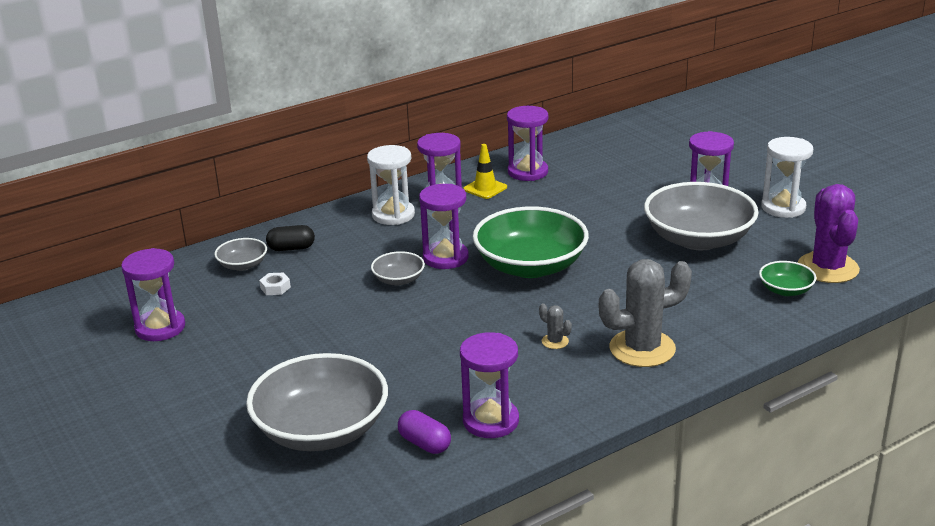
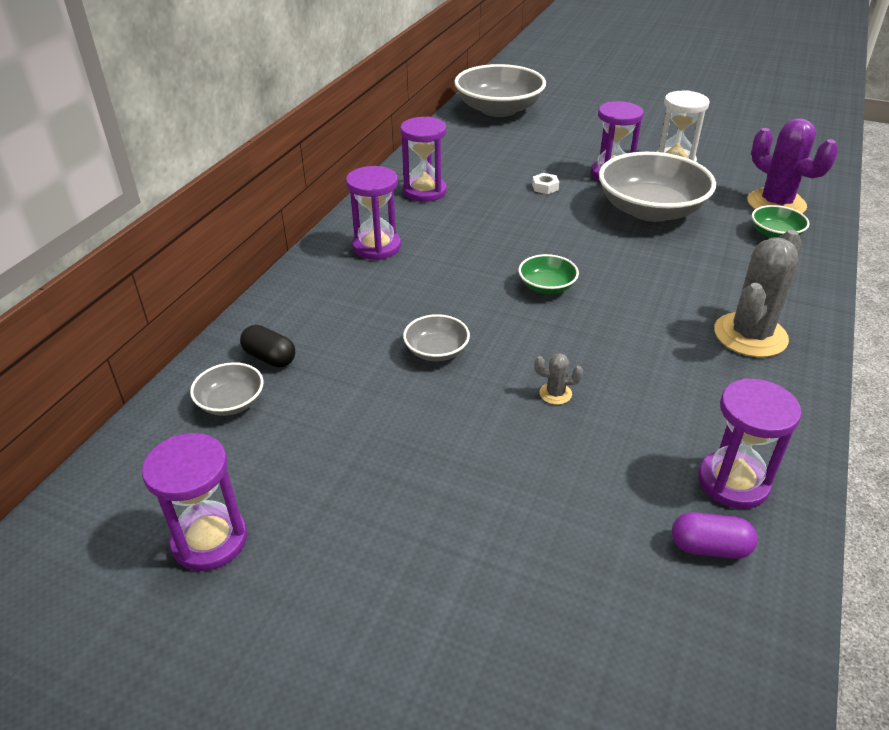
camera: 35 degrees left, 10 degrees up
grey bowl [246,353,388,451] -> grey bowl moved to [454,64,546,117]
white nut [259,273,291,295] -> white nut moved to [532,173,559,194]
black capsule [266,225,315,251] -> black capsule turned 75 degrees clockwise [240,325,295,368]
white hourglass [367,145,415,225] -> none
purple hourglass [419,184,469,269] -> none
yellow traffic cone [463,144,507,199] -> none
green bowl [473,207,589,278] -> green bowl [518,254,579,294], size x0.46
grey cactus [539,304,572,349] -> grey cactus moved to [534,353,583,405]

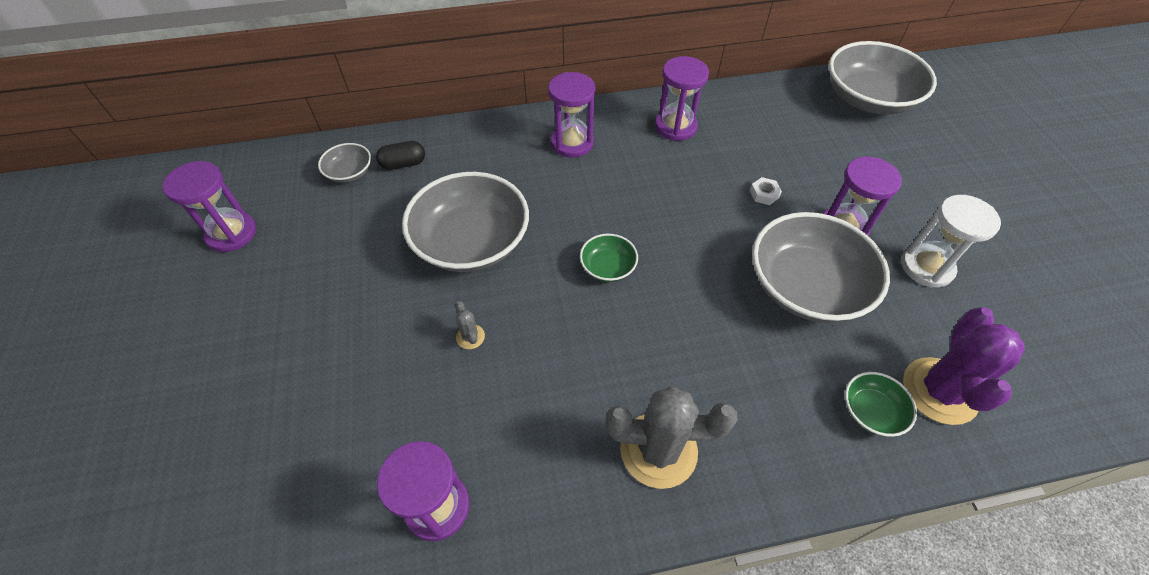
camera: 55 degrees right, 15 degrees up
black capsule [240,325,295,368] -> black capsule turned 75 degrees clockwise [376,141,425,170]
grey bowl [403,314,470,361] -> grey bowl [402,172,529,272], size x2.16
purple capsule [672,512,758,559] -> none

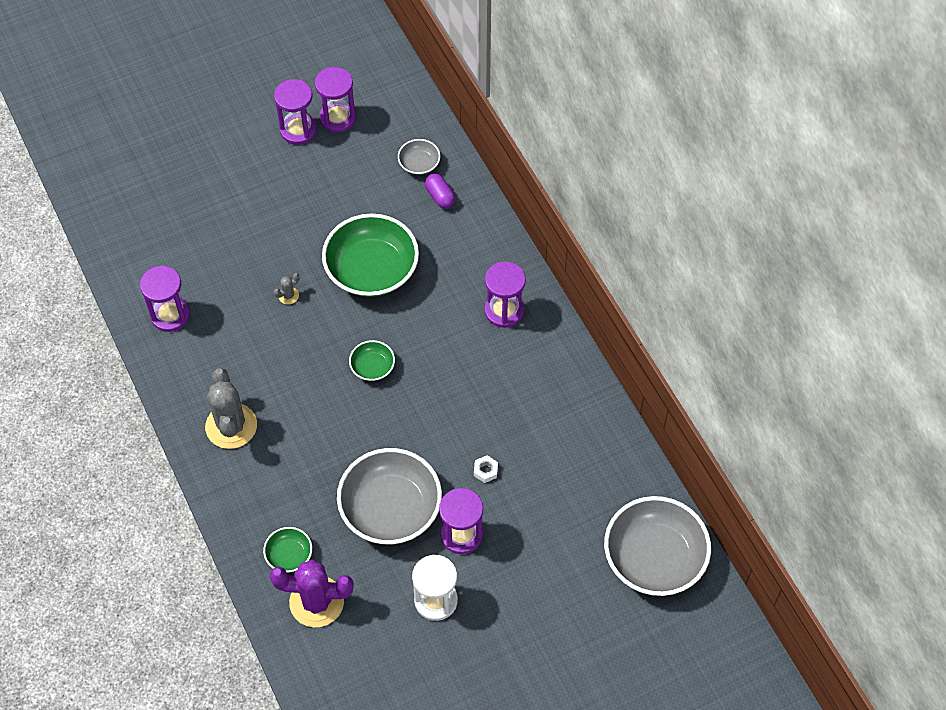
camera: 75 degrees right, 5 degrees up
black capsule [376,141,425,170] -> purple capsule [425,173,455,208]
grey bowl [402,172,529,272] -> green bowl [322,214,419,297]
purple hourglass [655,56,709,141] -> purple hourglass moved to [274,79,317,145]

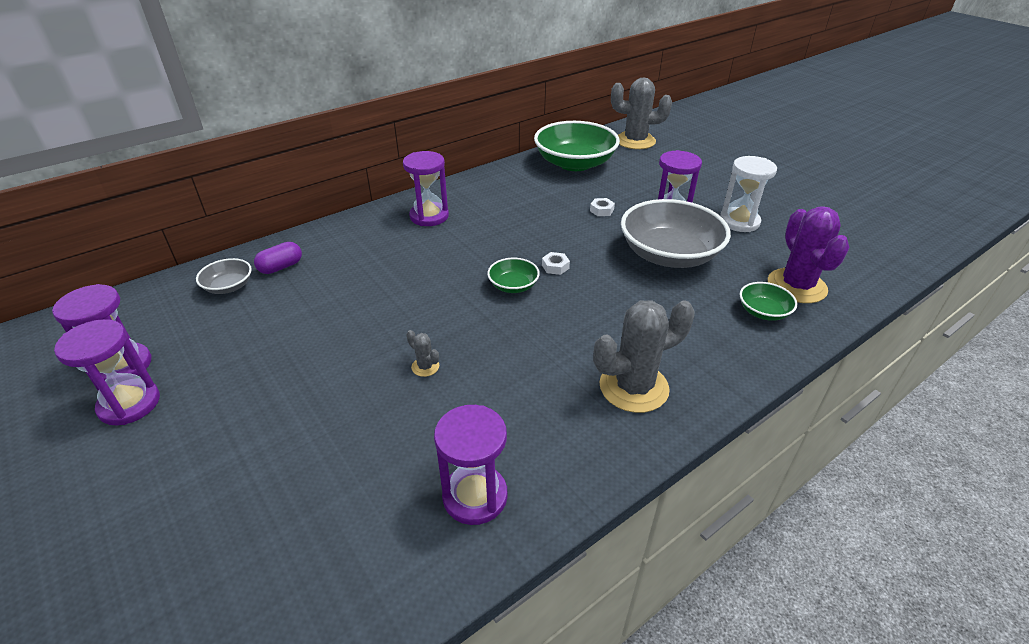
camera: 100 degrees left, 20 degrees down
green bowl [322,214,419,297] -> green bowl moved to [534,121,620,171]
grey bowl [604,496,711,596] -> grey cactus [611,77,672,149]
none -> white nut [542,252,570,275]

